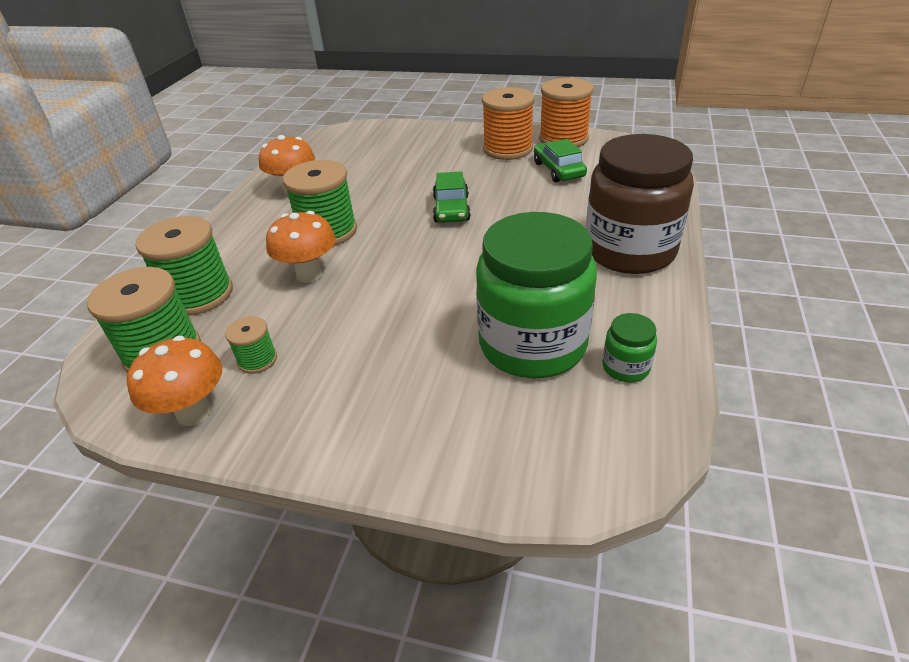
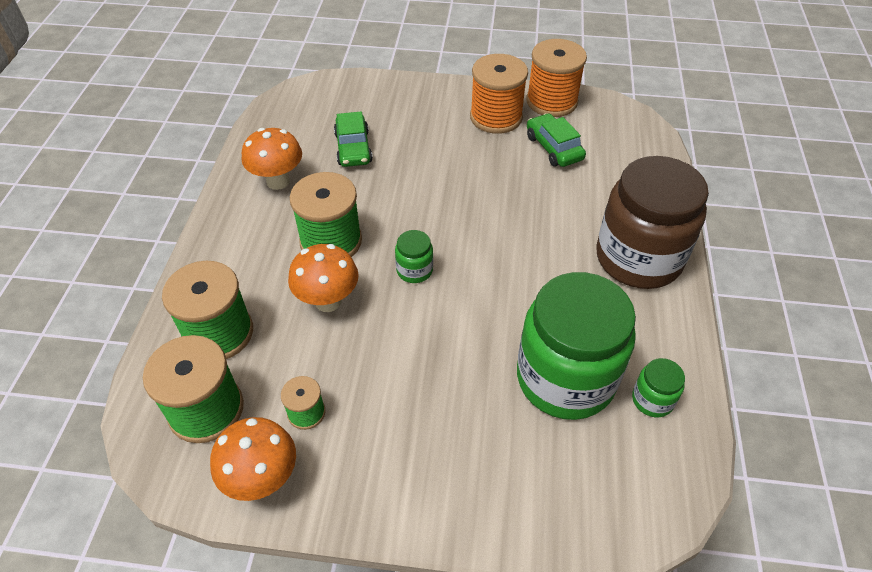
camera: 10 degrees left, 10 degrees up
green car [433,171,471,223] -> green car moved to [334,112,373,167]
none -> green jar [395,230,433,283]

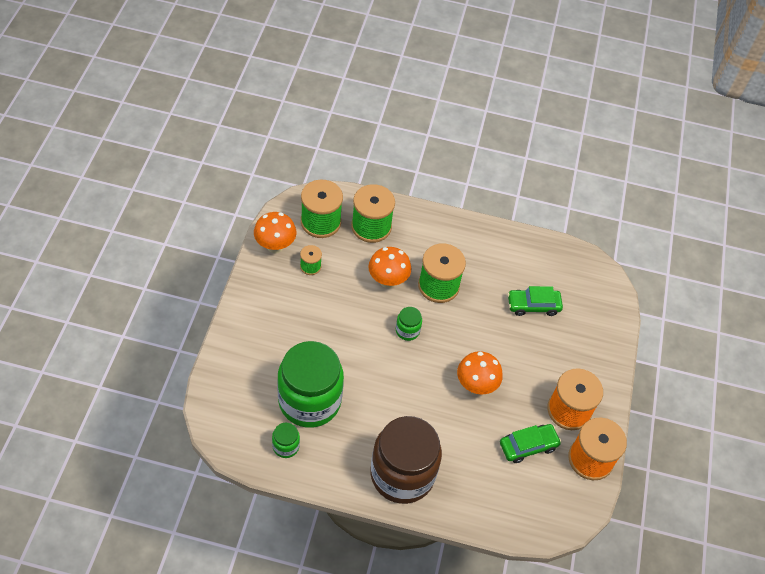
camera: 90 degrees right, 5 degrees up
orange mushroom [242,128,302,190] -> orange mushroom moved to [457,351,503,395]

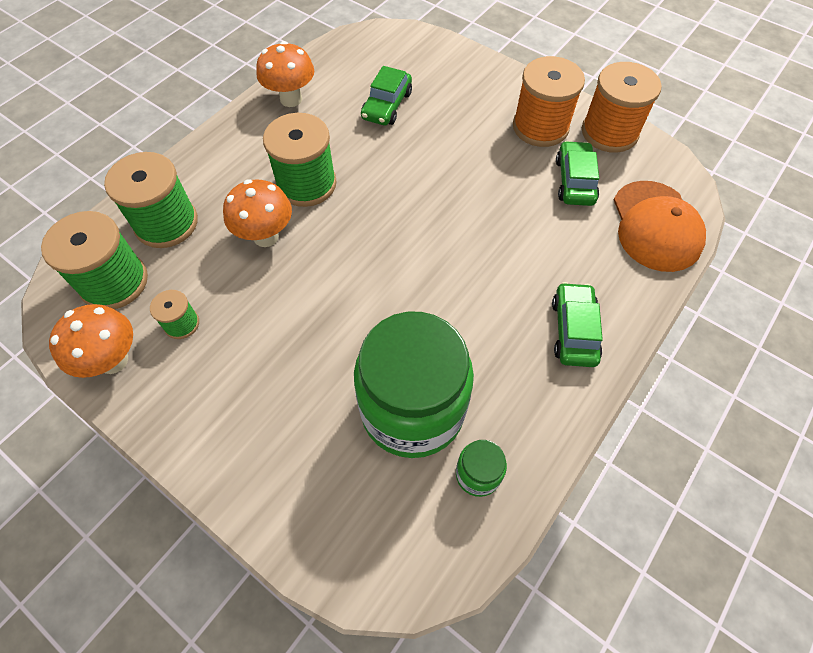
camera: 60 degrees left, 5 degrees up
brown jar [371,416,442,504] -> green car [552,282,603,367]
green jar [396,307,422,341] -> none
orange mushroom [457,351,503,395] -> orange mushroom moved to [256,41,314,107]
none -> orange cap [614,181,706,272]

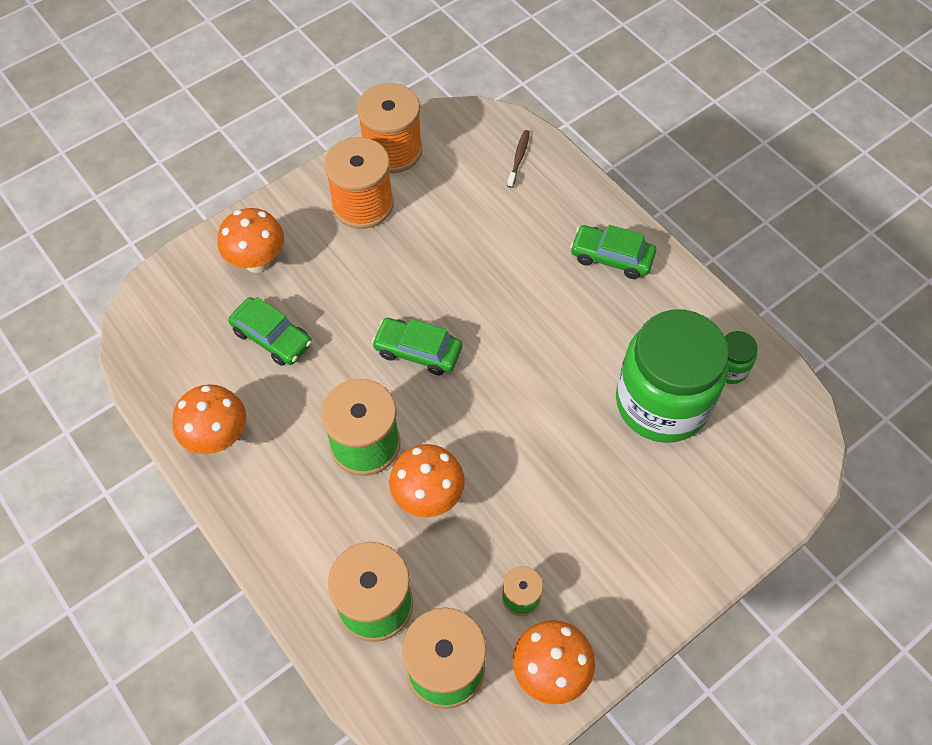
camera: 75 degrees left, 0 degrees up
green car [556,141,599,206] -> green car moved to [372,318,462,375]
orange cap [614,181,706,272] -> brown toothbrush [507,130,530,188]
none -> orange mushroom [218,208,284,273]

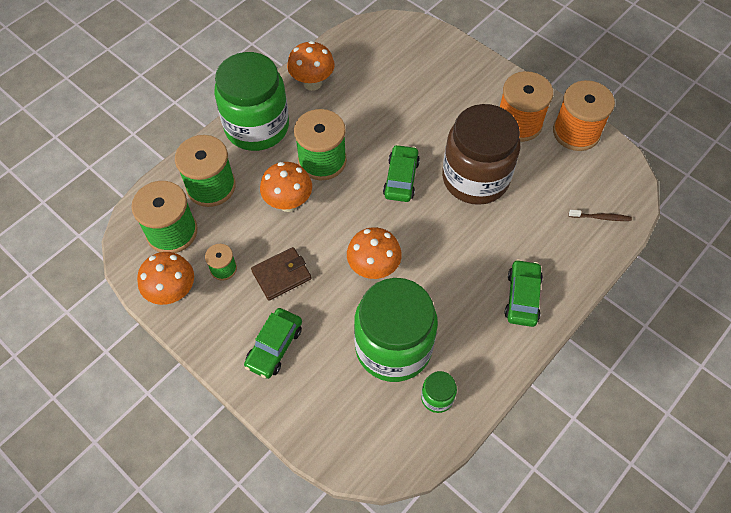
camera: 80 degrees right, 0 degrees up
orange mushroom [218,208,284,273] -> orange mushroom moved to [347,227,402,279]
green car [228,297,312,366] -> green car moved to [244,308,302,379]
none -> green jar [214,52,289,151]
none -> brown wallet [251,247,311,300]
none -> brown jar [442,104,520,205]

